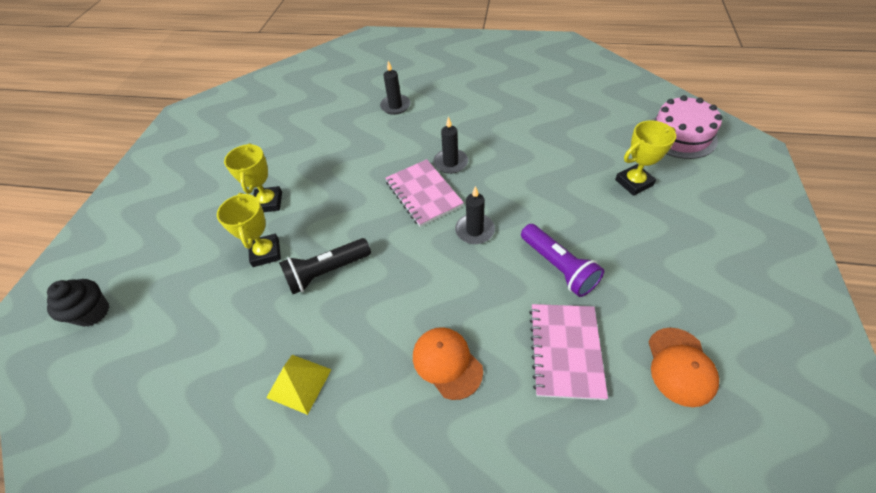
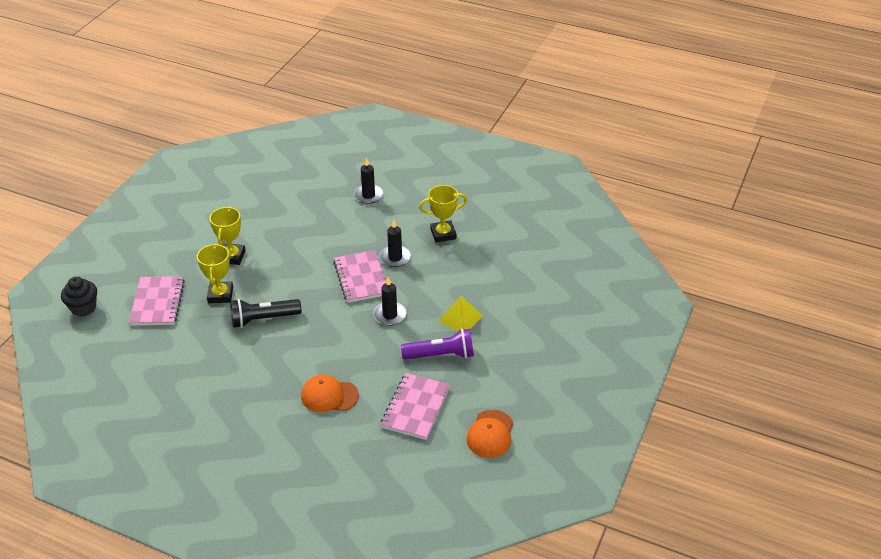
camera: 10 degrees right, 10 degrees down
yellow pyramid [266,355,332,415] -> yellow pyramid moved to [438,296,483,331]
orange cap [413,327,483,400] -> orange cap turned 60 degrees counterclockwise [301,374,359,412]
purple flashlight [521,224,604,297] -> purple flashlight turned 75 degrees counterclockwise [401,329,474,360]
yellow trophy [615,120,676,196] -> yellow trophy moved to [419,185,467,243]
pink cake [652,95,722,159] -> none
none -> pink notebook [129,276,185,326]

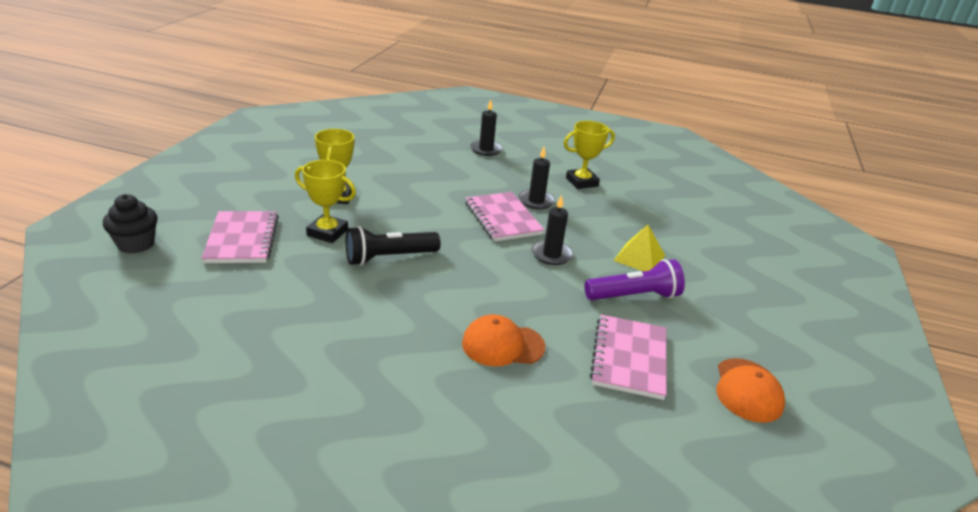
camera: 10 degrees left, 10 degrees down
yellow trophy [197,243,233,303] -> yellow trophy turned 60 degrees counterclockwise [295,160,356,243]

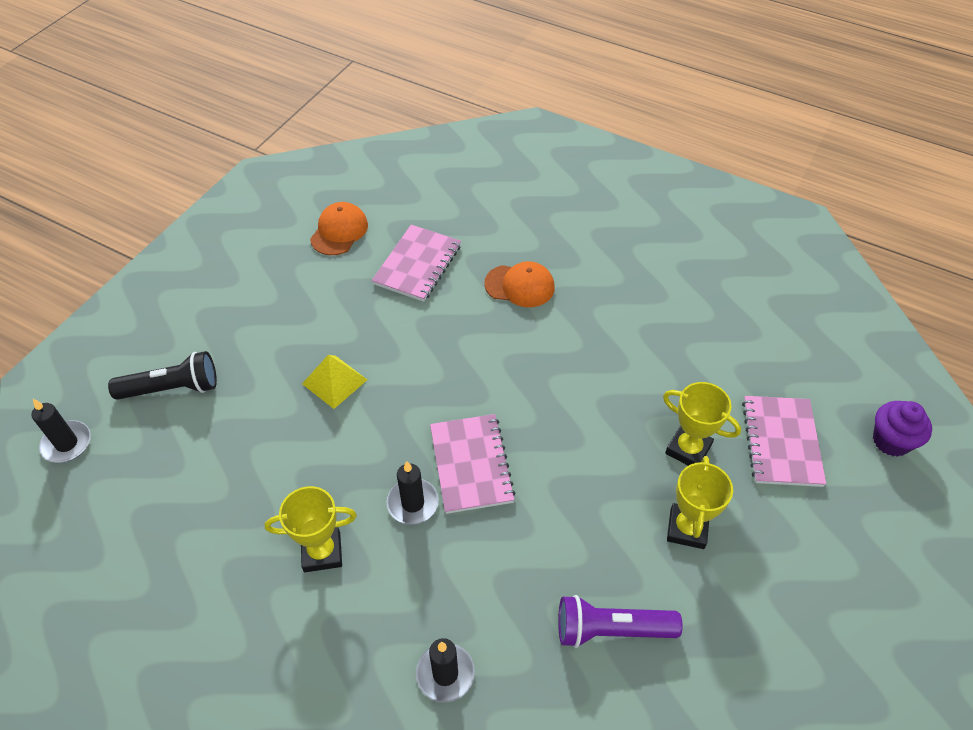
camera: 165 degrees left, 20 degrees up
black cupcake [103,194,158,254] -> purple cupcake [873,401,932,457]
black flashlight [346,226,441,266] -> black flashlight moved to [108,351,217,400]
black candle [531,195,573,265] -> black candle moved to [31,399,91,463]
purple flashlight [585,259,685,300] -> purple flashlight moved to [558,595,683,648]

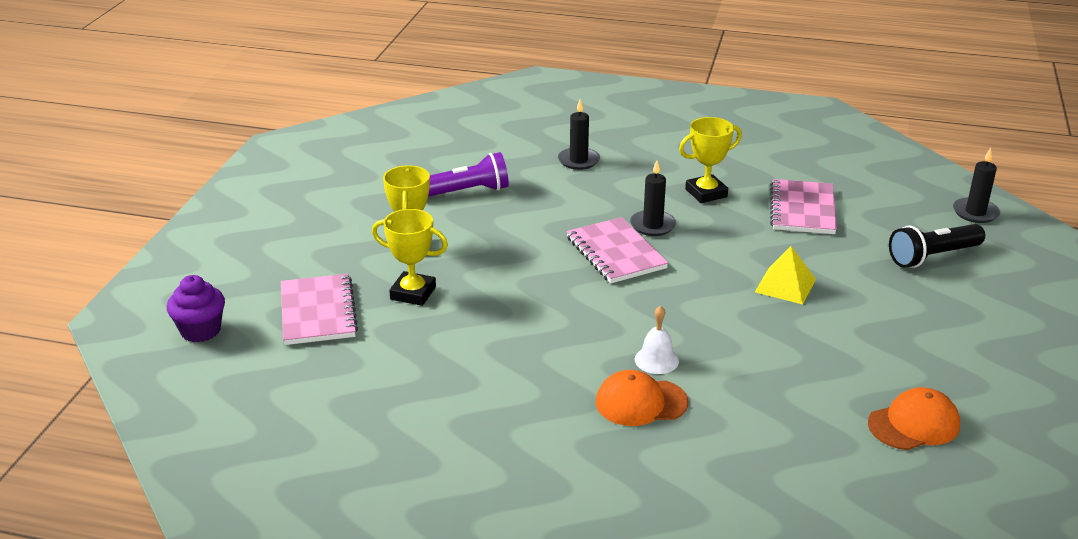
camera: 165 degrees right, 20 degrees down
orange cap [310,202,368,255] -> orange cap turned 120 degrees counterclockwise [868,387,960,450]
pink notebook [372,225,461,302] -> pink notebook moved to [770,179,837,234]
none -> white bell [635,305,679,374]

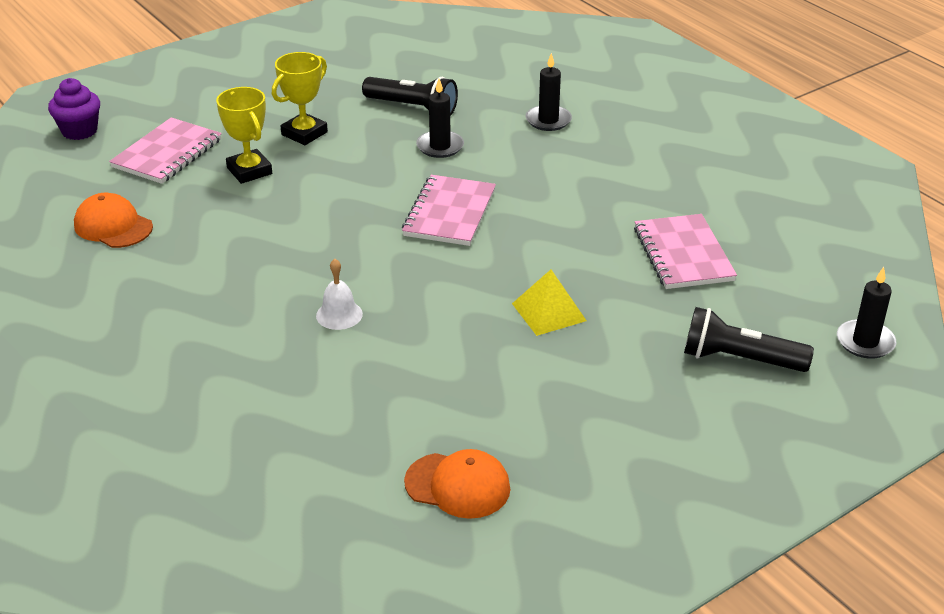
camera: 40 degrees right, 5 degrees up
purple flashlight [428,152,509,197] -> black flashlight [362,77,458,116]
orange cap [596,370,688,426] -> orange cap moved to [74,193,153,248]
black candle [630,160,676,236] -> black candle moved to [416,79,464,158]
yellow trophy [679,117,742,203] -> none
pink notebook [770,179,837,234] -> pink notebook turned 60 degrees counterclockwise [634,214,737,289]

